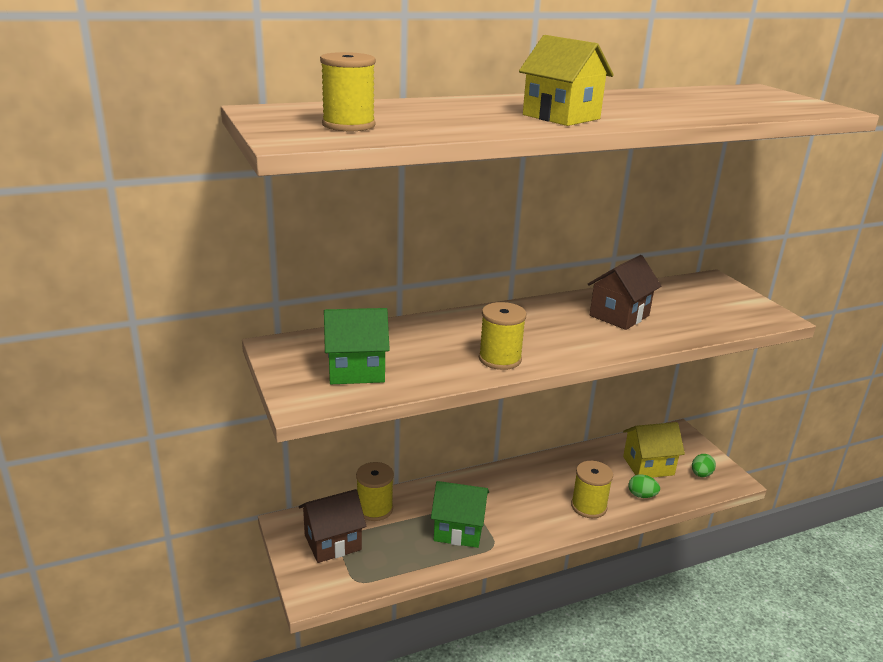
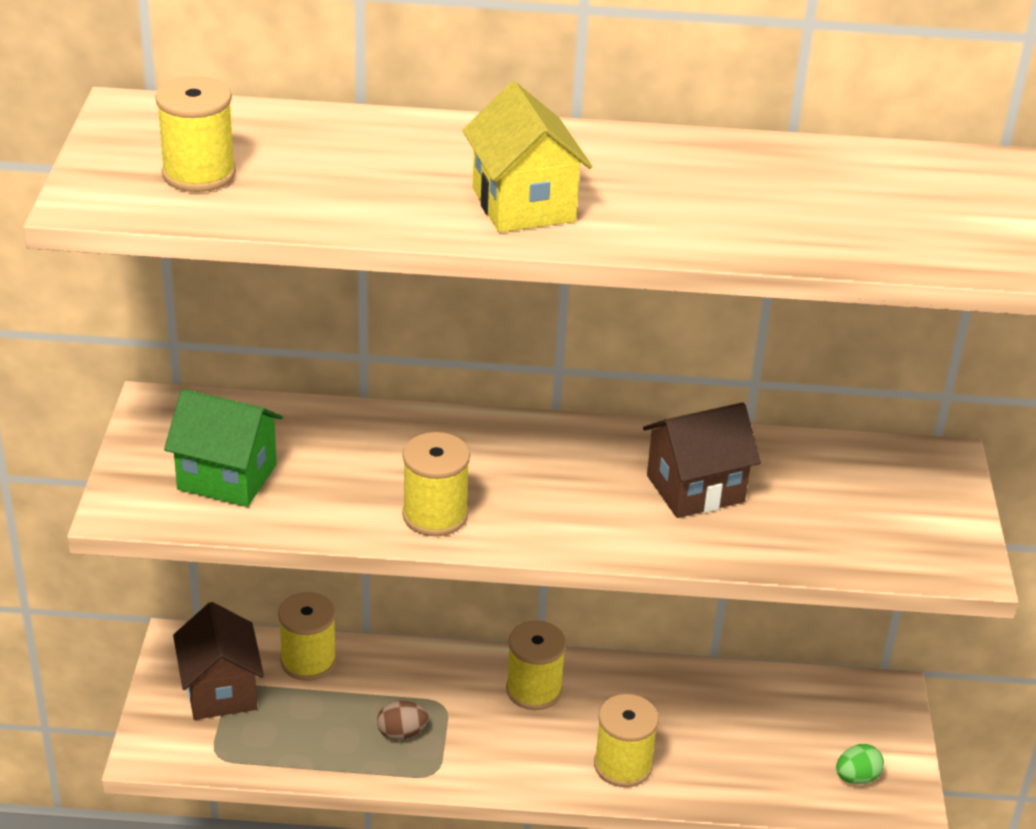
camera: 25 degrees right, 10 degrees up
brown house [299,489,367,563] -> brown house turned 75 degrees clockwise [173,602,264,720]
green house [431,481,489,548] -> brown egg [377,701,428,740]
yellow house [623,422,685,478] -> none
green egg [629,474,660,498] -> none
none -> yellow spool [506,621,566,710]

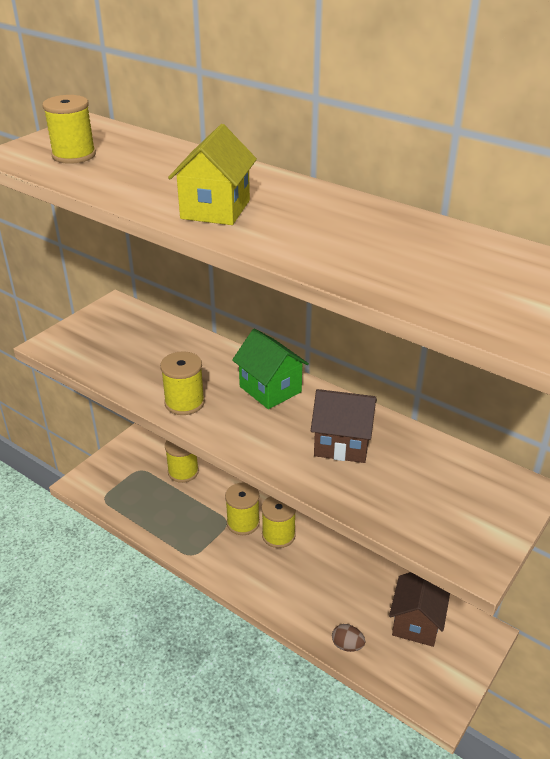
camera: 35 degrees right, 0 degrees up
green house [164,389,283,507] -> green house moved to [232,329,309,409]
brown house [173,602,264,720] -> brown house moved to [389,572,450,647]
brown egg [377,701,428,740] -> brown egg moved to [332,624,365,652]
yellow spool [594,694,659,787] -> yellow spool moved to [225,483,260,535]
green egg [836,744,884,784] -> none

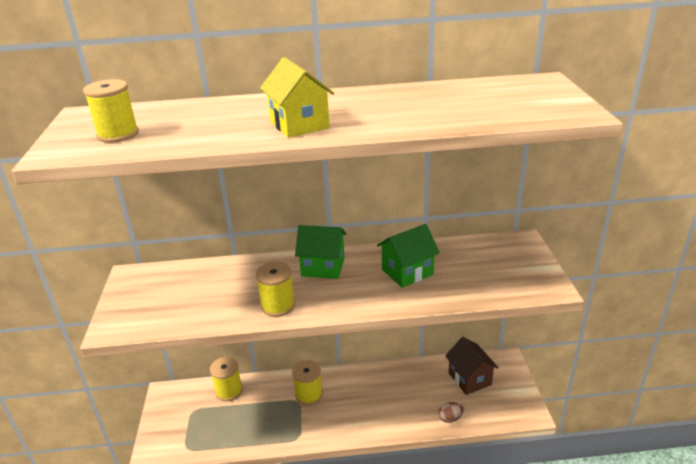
camera: 40 degrees left, 5 degrees down
yellow spool [261,496,296,548] -> none
brown house [311,389,377,463] -> green house [377,224,440,288]

